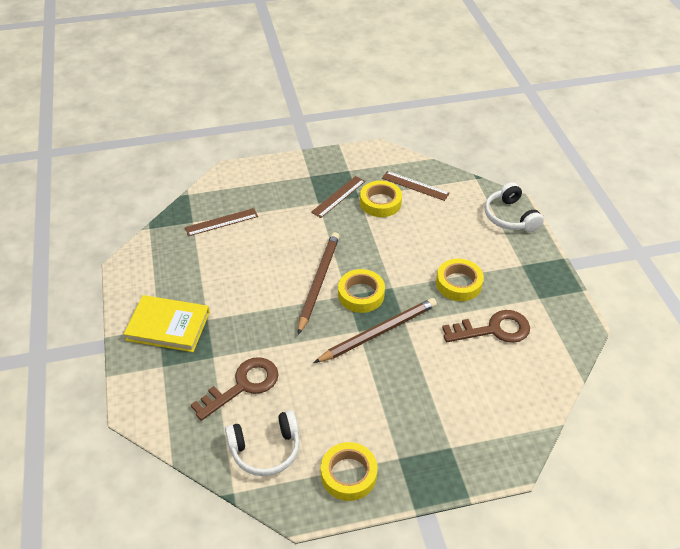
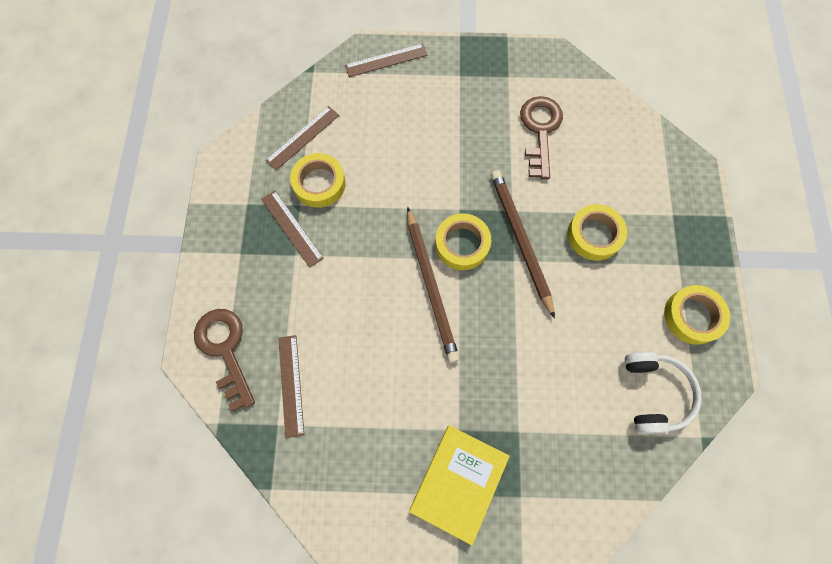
camera: 75 degrees left, 25 degrees up
brown key [191,357,279,421] -> brown key moved to [194,309,255,412]
brown pencil [298,232,340,335] -> brown pencil turned 135 degrees counterclockwise [407,207,460,363]
yellow tape [436,259,484,301] -> yellow tape moved to [567,204,627,261]
white headphones [485,182,544,232] -> brown ruler [345,43,428,77]

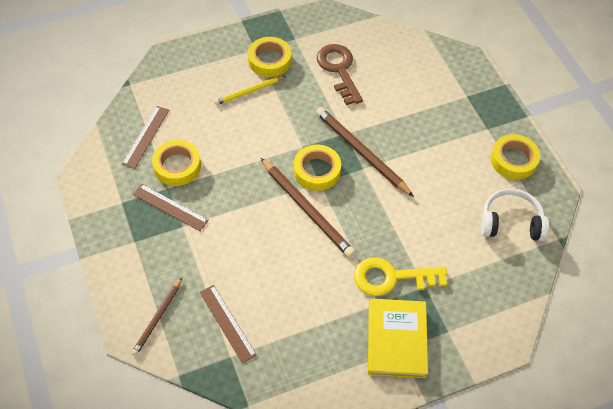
camera: 25 degrees left, 15 degrees down
brown key [194,309,255,412] -> brown pencil [132,278,182,356]
brown ruler [345,43,428,77] -> none
yellow tape [567,204,627,261] -> yellow tape moved to [248,37,291,77]
white headphones [625,352,702,434] -> white headphones turned 60 degrees counterclockwise [481,189,549,241]
none -> yellow pencil [214,76,286,105]
none -> yellow key [354,257,447,296]

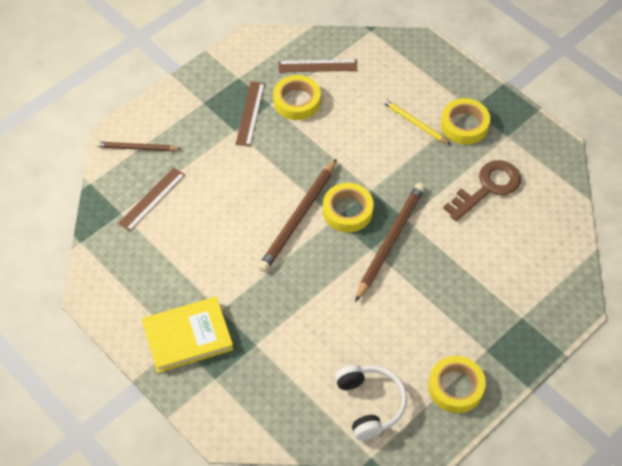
camera: 70 degrees right, 0 degrees up
yellow key [354,257,447,296] -> none

